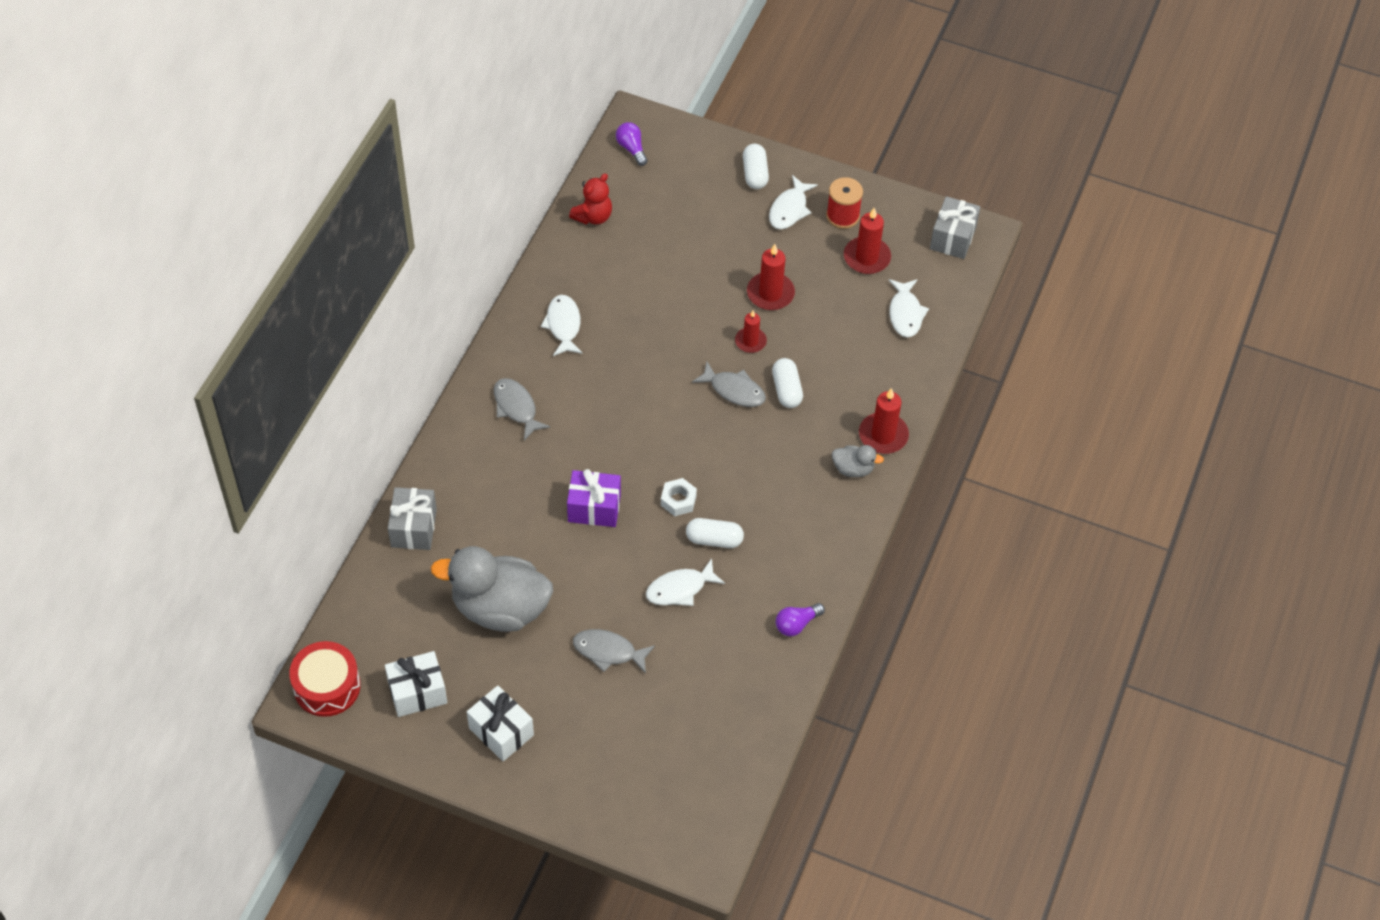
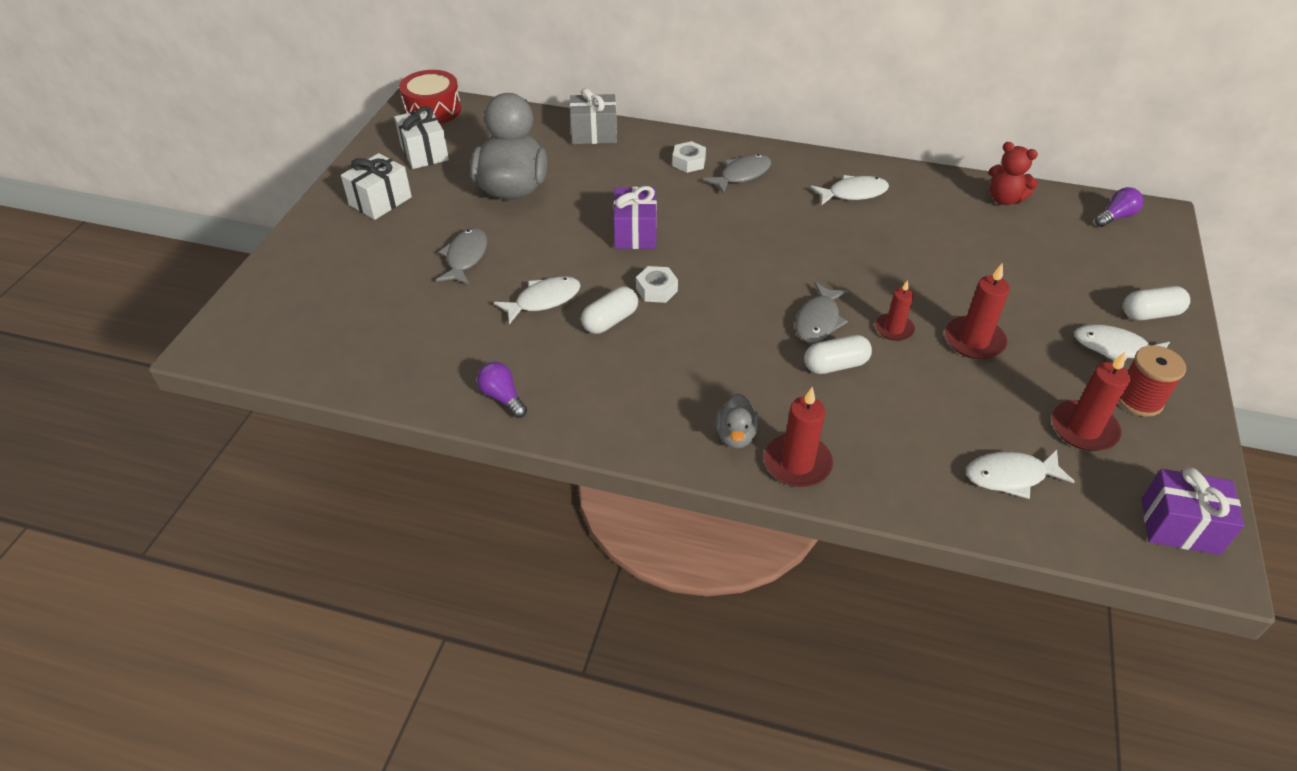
camera: 85 degrees right, 10 degrees down
white fish [646,558,725,606] -> white fish turned 90 degrees clockwise [494,276,581,324]
white capsule [686,518,744,548] -> white capsule turned 45 degrees clockwise [581,286,638,334]
grey gift [930,196,981,259] -> purple gift [1142,467,1244,555]
none -> white nut [672,141,706,173]

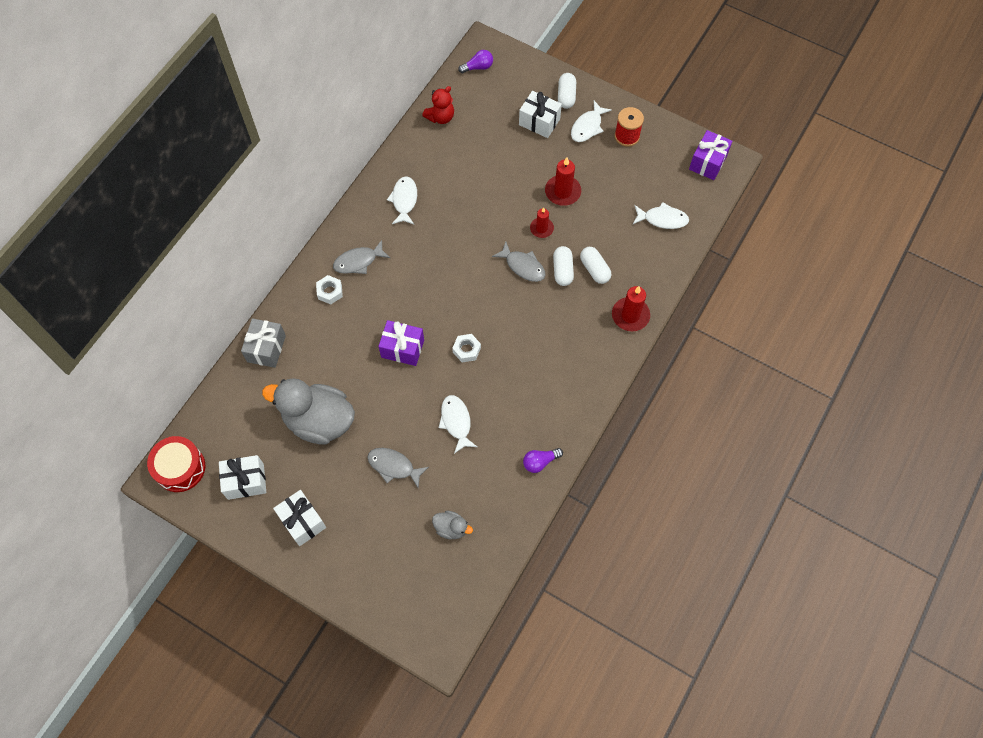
camera: 75 degrees left, 20 degrees up
white capsule [581,286,638,334] -> white capsule moved to [580,247,611,284]
grey fish [703,154,771,194] -> grey fish turned 90 degrees counterclockwise [333,240,390,274]
grey duck [716,394,759,448] -> grey duck moved to [432,510,473,539]
white fish [966,450,1075,499] -> white fish turned 90 degrees counterclockwise [633,202,689,229]
red candle [1052,352,1131,451] -> none
purple light bulb [1095,187,1144,227] -> purple light bulb turned 90 degrees clockwise [458,50,493,73]
none -> white gift [519,91,562,138]

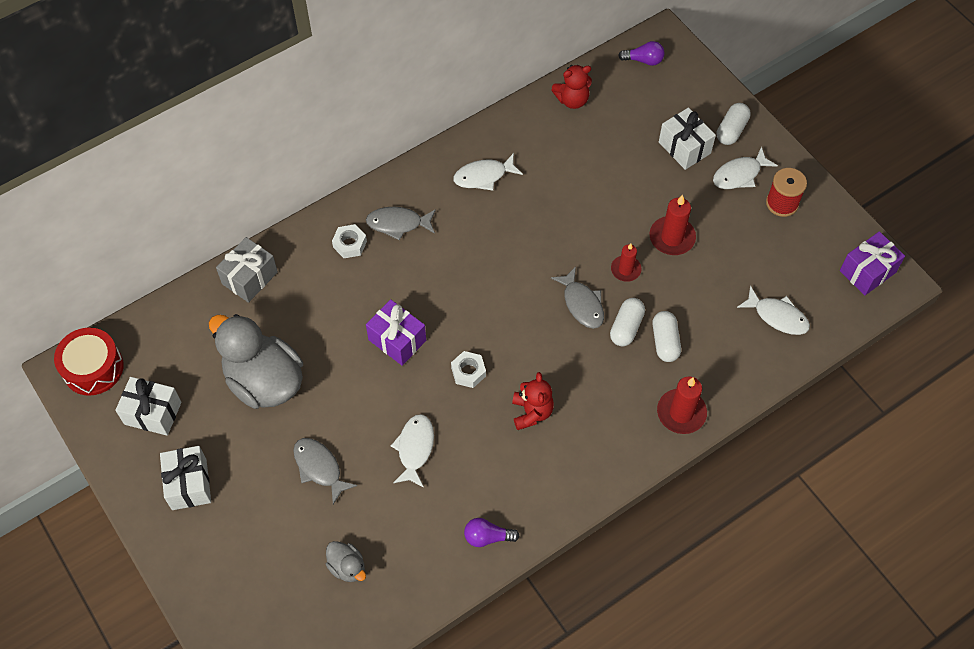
camera: 25 degrees right, 5 degrees down
white fish [387,176,417,224] -> white fish turned 135 degrees counterclockwise [453,153,523,191]
none -> red teddy bear [512,372,554,430]

